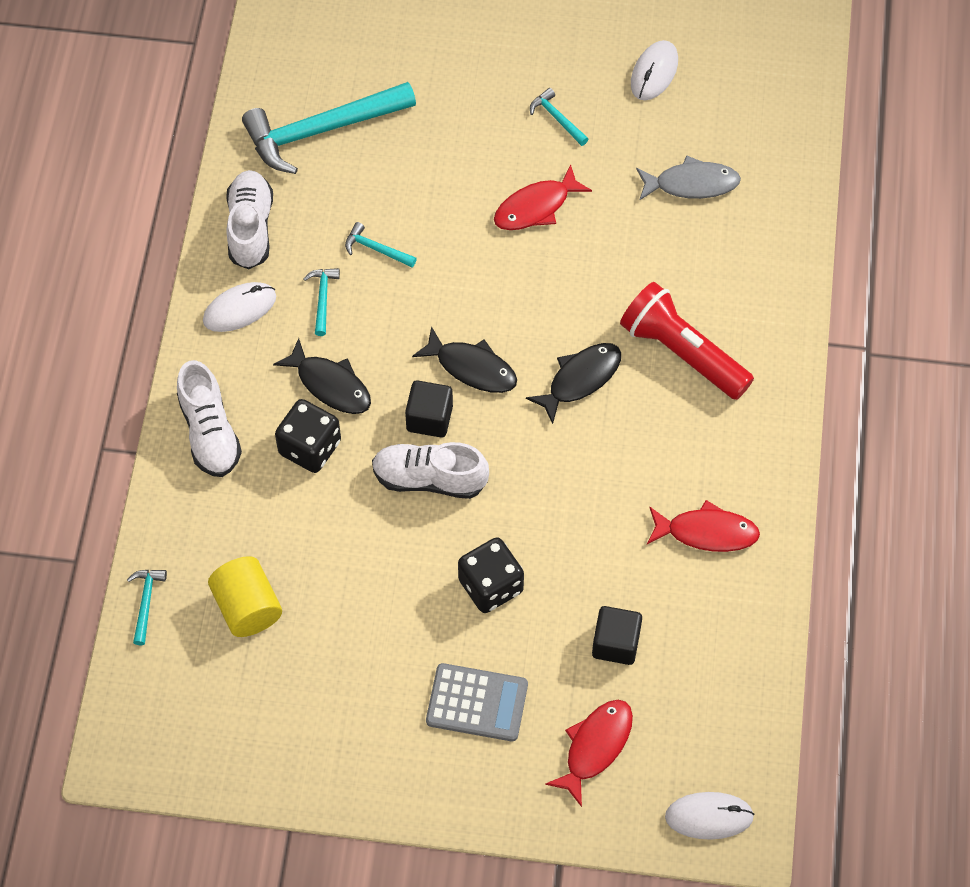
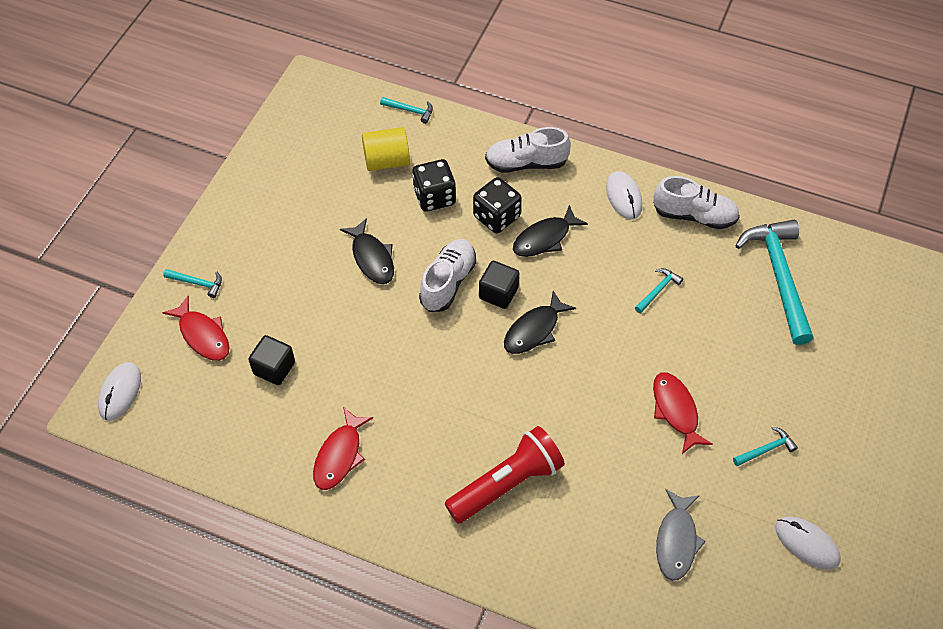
camera: 105 degrees right, 5 degrees down
turquoise hammer [304,268,340,336] -> turquoise hammer moved to [163,269,222,298]
grey calculator [426,663,528,741] -> none
black dice [458,537,524,613] -> black dice moved to [412,159,456,212]
black fish [526,343,621,424] -> black fish moved to [340,218,394,284]

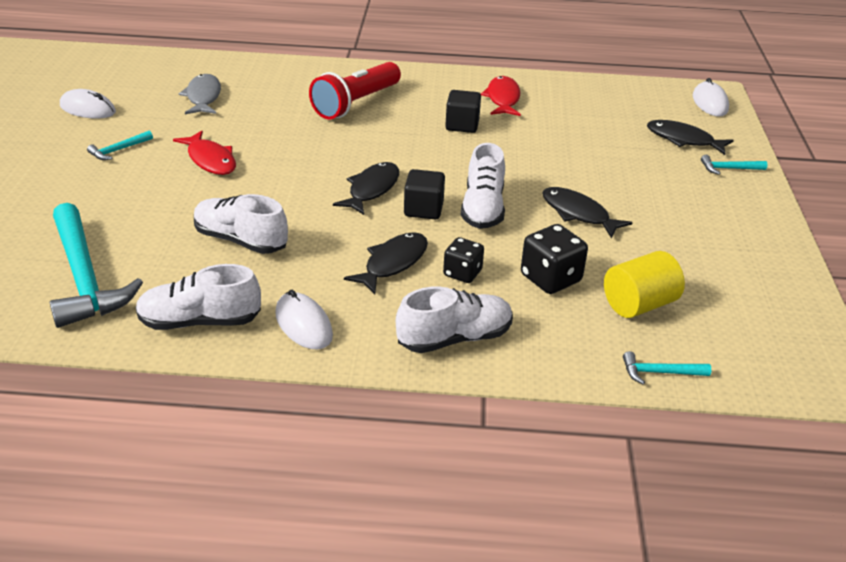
camera: 160 degrees right, 20 degrees down
red fish [163,296,229,361] -> black fish [647,120,734,155]
black cube [248,335,295,385] -> black cube moved to [445,90,481,133]
black dice [473,177,522,233] -> black dice [443,237,484,283], size x0.66
turquoise hammer [635,268,683,313] -> white shoe [194,194,288,254]

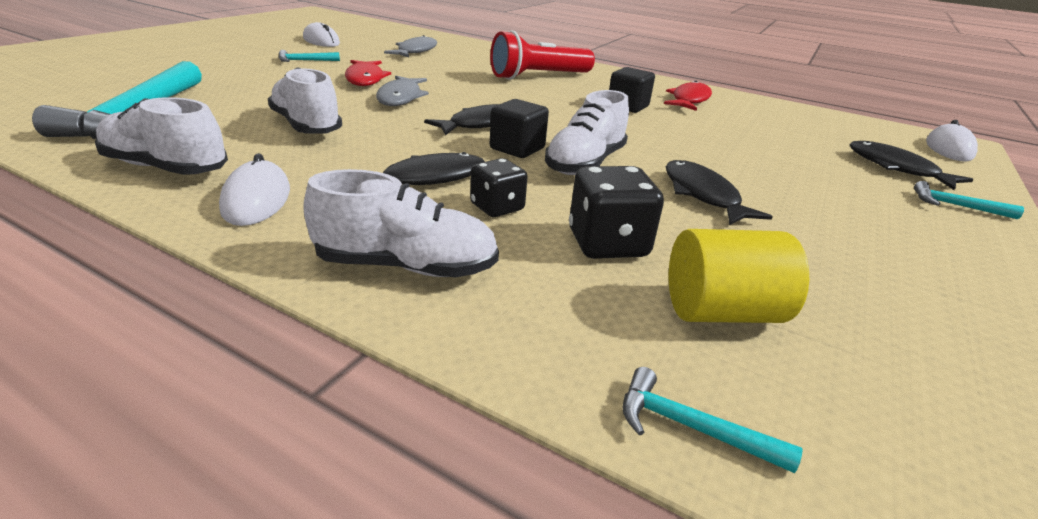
camera: 25 degrees right, 5 degrees down
none -> grey fish [376,76,429,106]

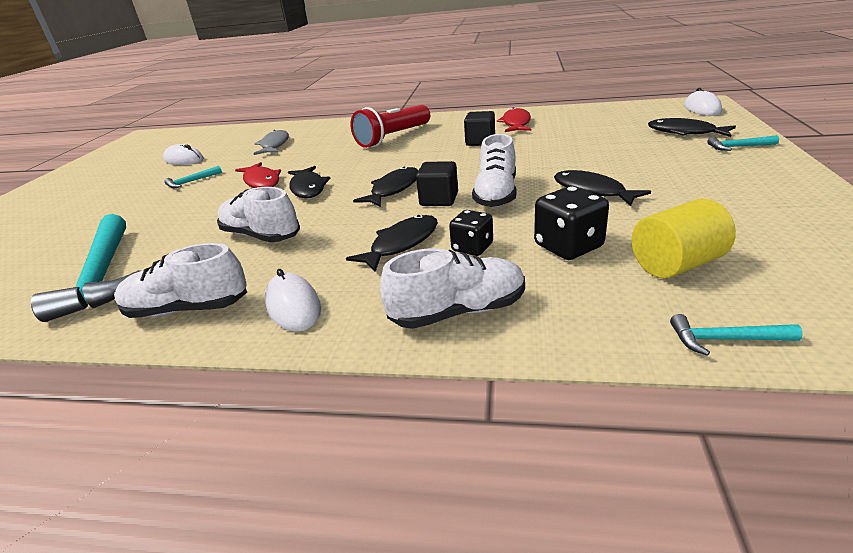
camera: 15 degrees left, 0 degrees up
grey fish [376,76,429,106] -> black fish [288,166,330,198]

